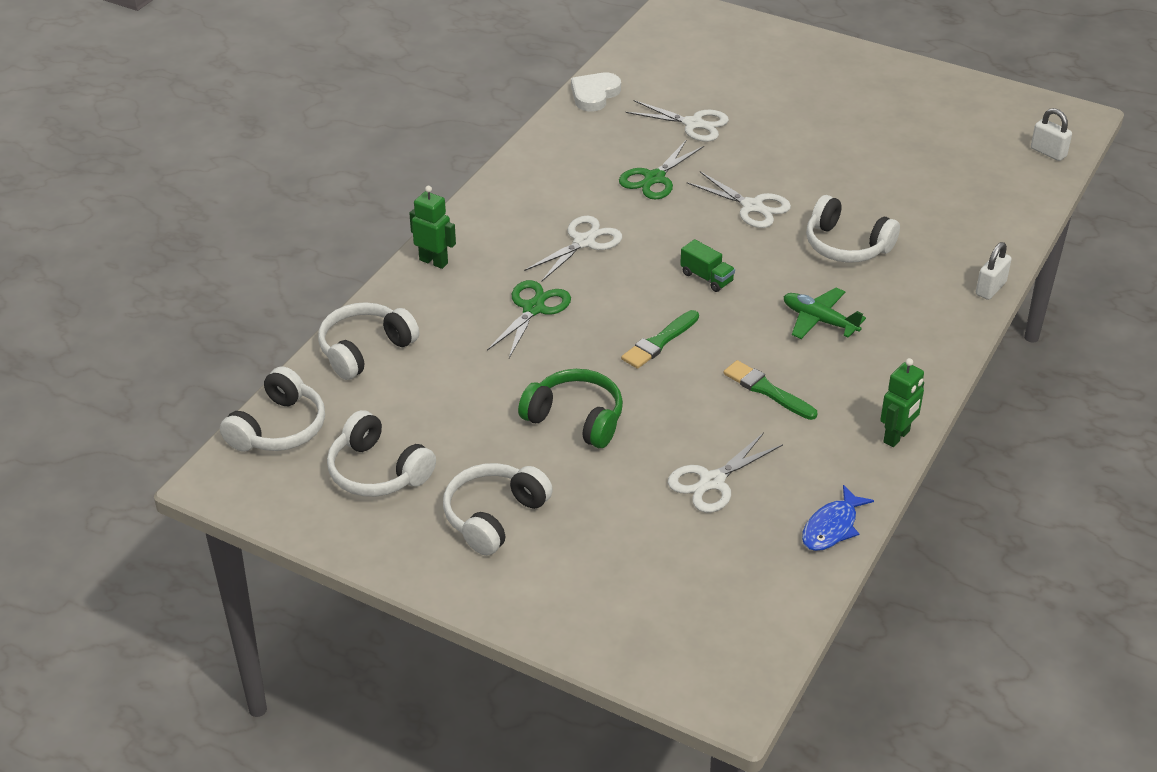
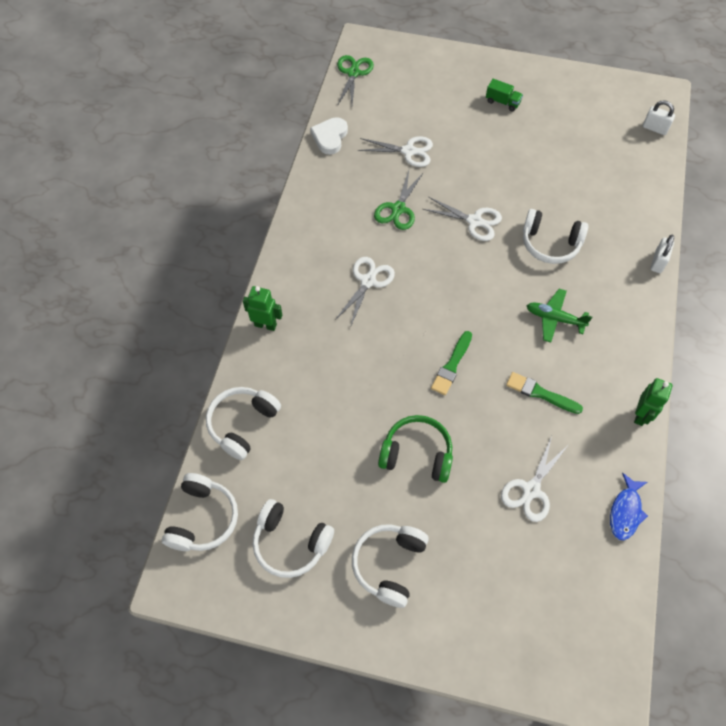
camera: 15 degrees left, 20 degrees up
green scissors [487,280,571,358] -> green scissors moved to [337,55,374,104]
green truck [680,239,735,292] -> green truck moved to [486,79,523,111]

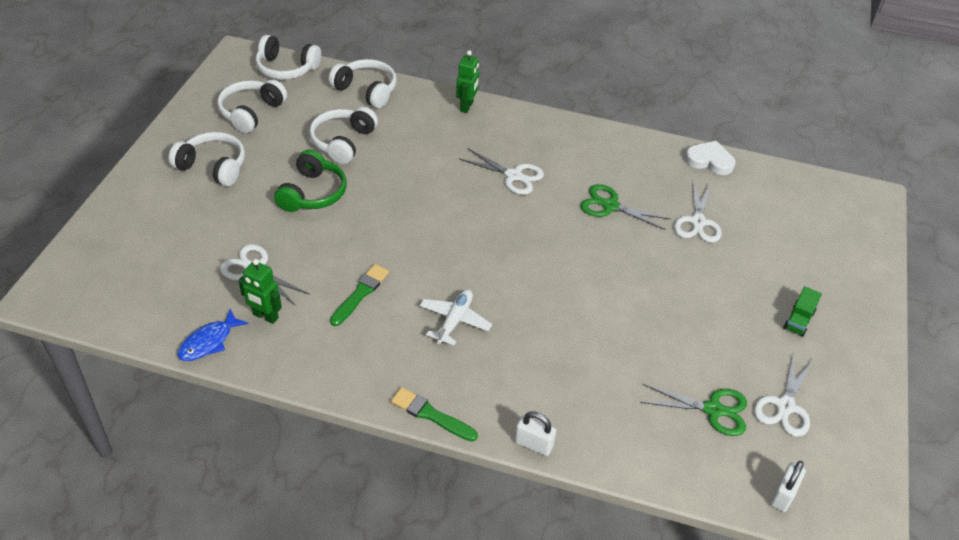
camera: 90 degrees right, 15 degrees down
green scissors [337,55,374,104] -> green scissors moved to [641,384,747,436]
white scissors [423,197,502,241] -> white scissors moved to [754,352,814,437]
green brush [431,331,472,395] -> green brush moved to [391,387,478,442]
white headphones [523,209,588,264] -> white headphones moved to [309,107,378,164]
green plane [527,289,592,343] -> white plane [420,289,492,346]
blue fish [610,473,648,540] -> blue fish turned 75 degrees counterclockwise [177,309,249,361]
green robot [634,378,673,426] -> green robot moved to [238,259,282,324]

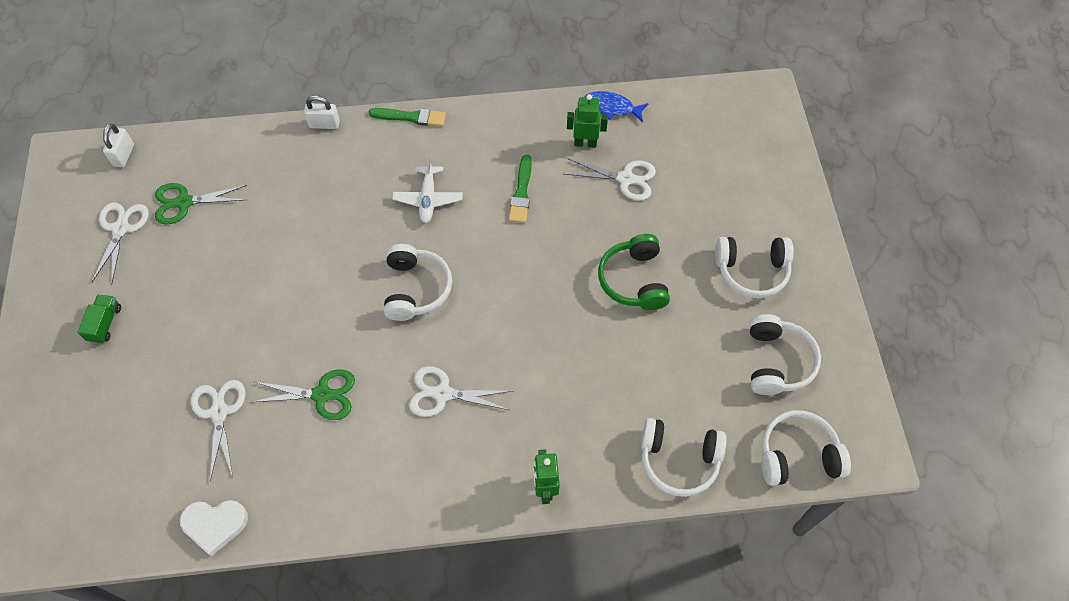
camera: 160 degrees right, 15 degrees up
blue fish [177,309,249,361] -> blue fish turned 90 degrees counterclockwise [585,91,649,122]
white headphones [309,107,378,164] -> white headphones moved to [384,244,452,321]

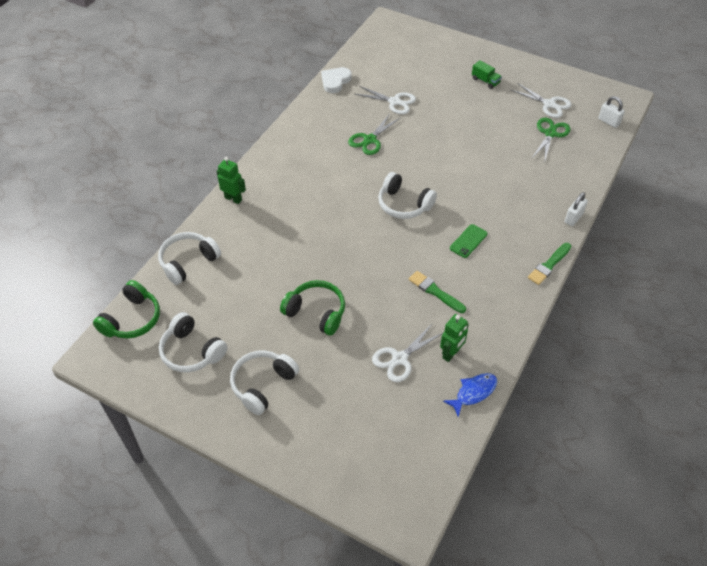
camera: 125 degrees right, 10 degrees down
white plane [392,156,463,223] -> green phone [450,224,488,258]
white scissors [409,366,512,417] -> none
white headphones [761,410,851,486] -> green headphones [93,280,160,338]

